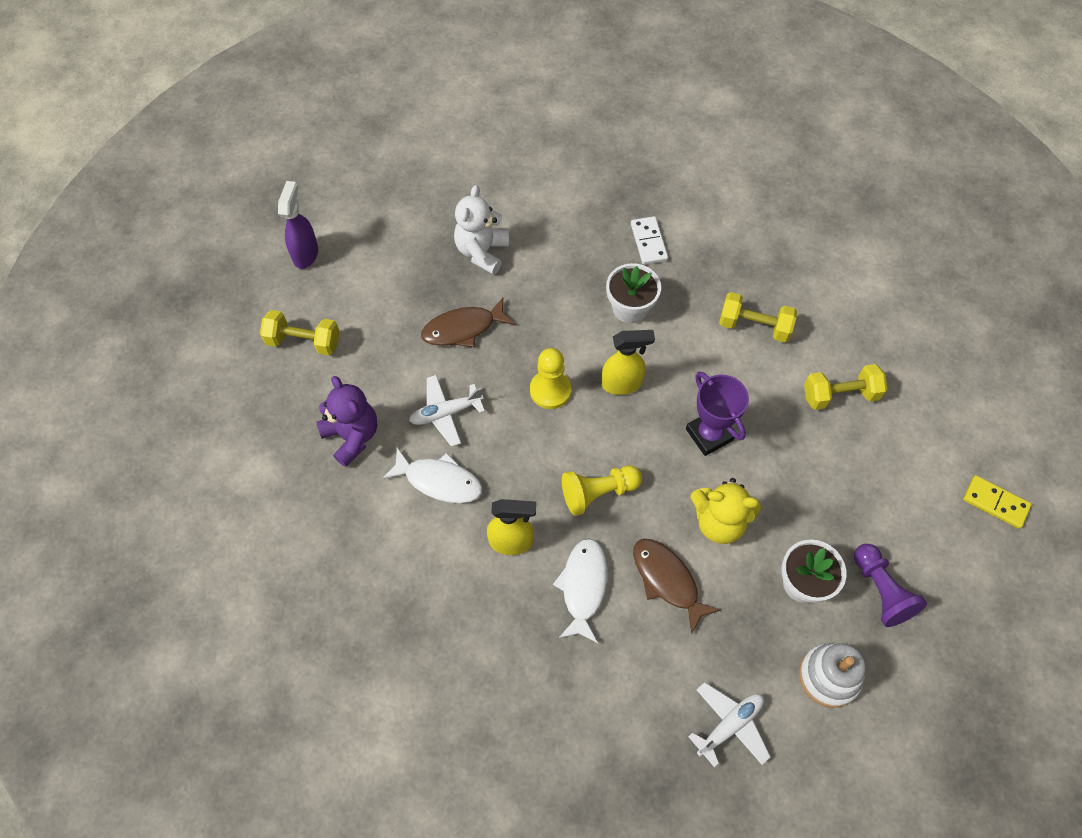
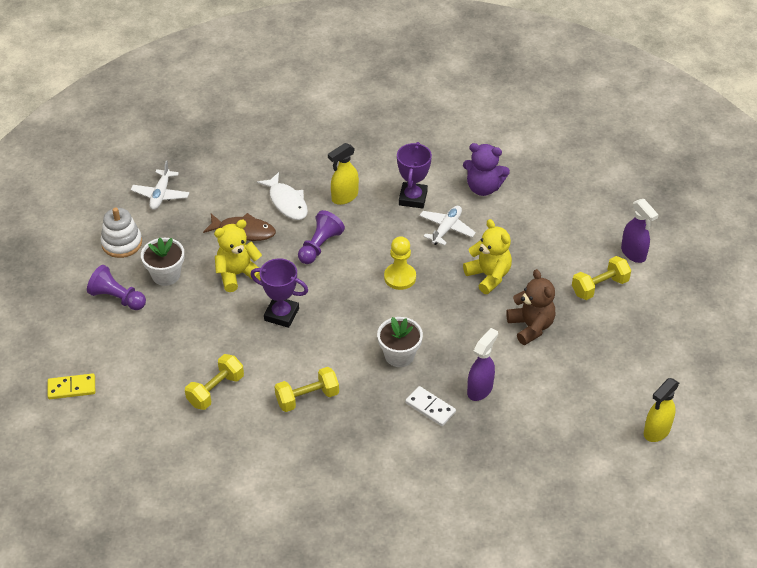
camera: 140 degrees right, 15 degrees down
yellow dumbbell [260,310,340,356] -> yellow dumbbell moved to [572,256,631,300]
white fish [382,448,482,503] -> purple trophy [397,142,432,209]
brown fish [421,298,515,347] -> yellow teddy bear [463,219,512,294]
white teddy bear [454,185,510,275] -> brown teddy bear [506,269,556,345]
yellow pawn [562,466,642,516] -> purple pawn [298,210,345,264]
yellow spray bottle [602,330,655,395] -> yellow spray bottle moved to [644,378,679,442]
none -> purple spray bottle [467,328,498,401]

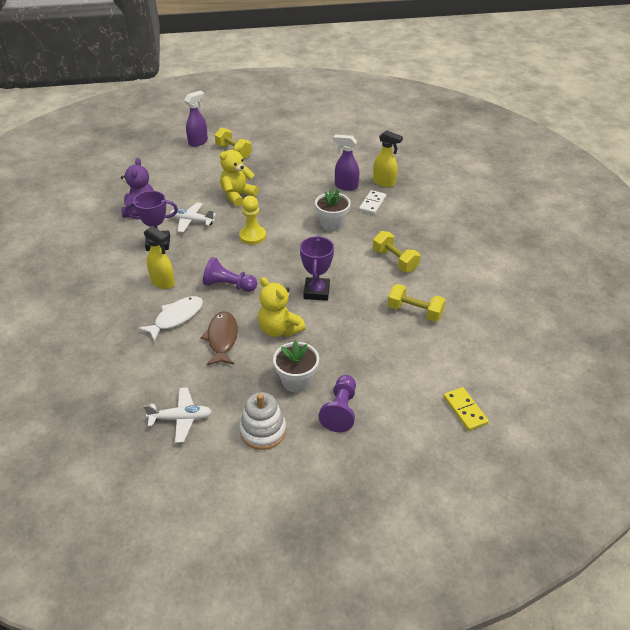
camera: 105 degrees left, 5 degrees down
brown teddy bear [506,269,556,345] -> none
yellow spray bottle [644,378,679,442] -> yellow spray bottle moved to [373,130,403,187]

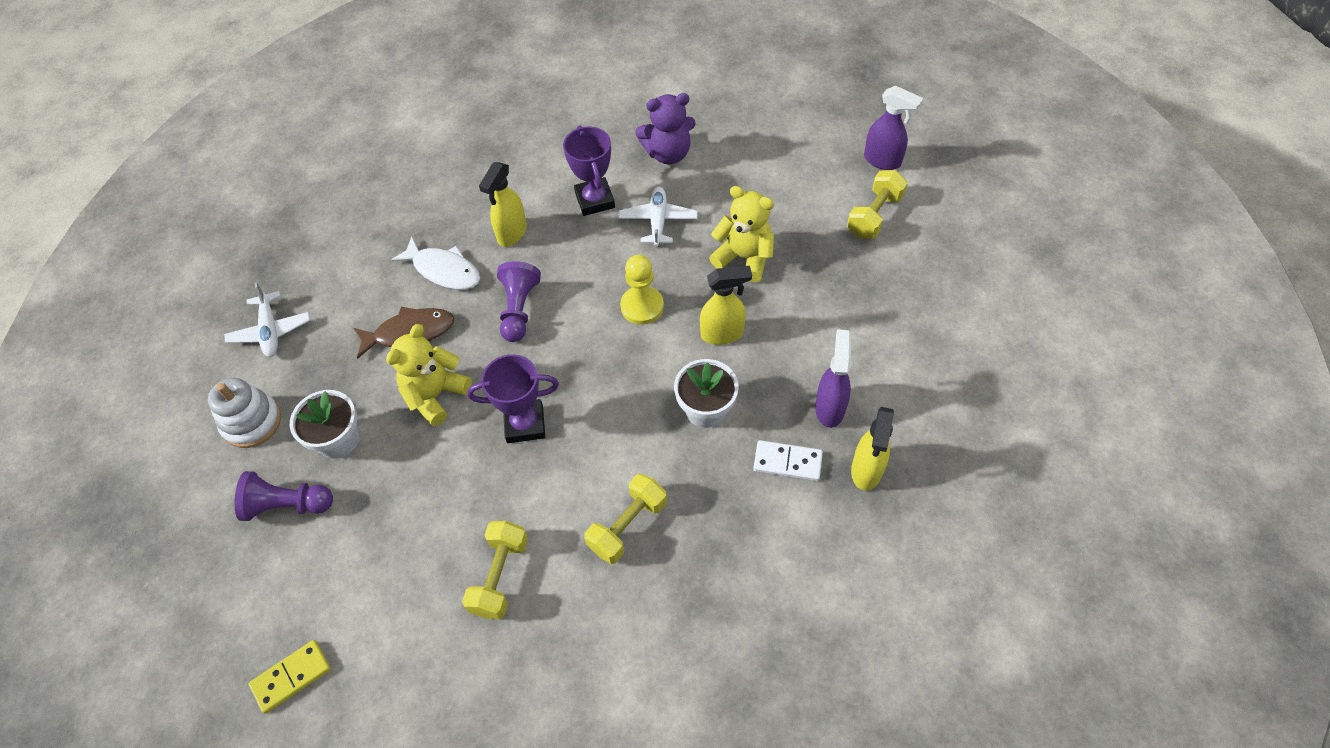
camera: 80 degrees right, 15 degrees up
none -> yellow spray bottle [700,266,752,345]

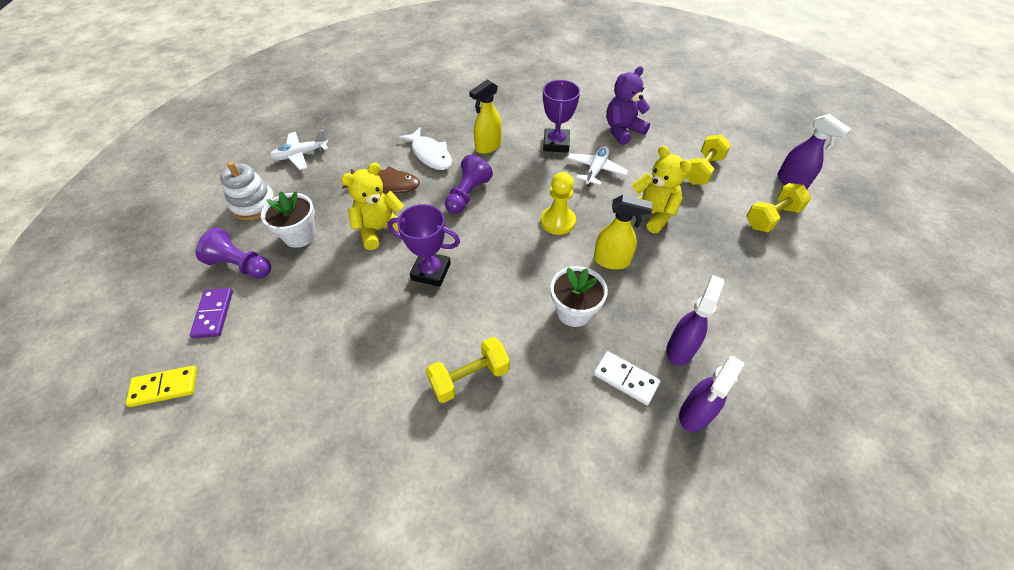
camera: 20 degrees right, 5 degrees down
white plane [224,282,310,357] -> white plane turned 60 degrees clockwise [270,130,328,170]
yellow dumbbell [462,521,528,619] -> yellow dumbbell moved to [686,135,731,185]
purple teddy bear [635,93,696,164] -> purple teddy bear turned 135 degrees clockwise [606,66,650,145]
yellow spray bottle [851,407,894,491] -> purple spray bottle [679,356,744,432]
none -> purple domino [190,288,233,338]

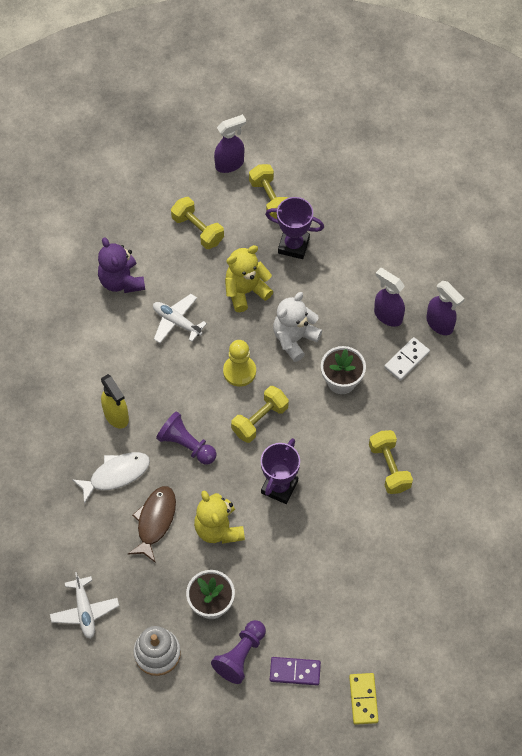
camera: 80 degrees left, 10 degrees up
purple trophy [543,80,580,153] -> purple trophy moved to [265,197,324,259]
yellow spray bottle [594,195,653,270] -> white teddy bear [273,292,322,362]
none -> yellow dumbbell [231,386,289,443]

